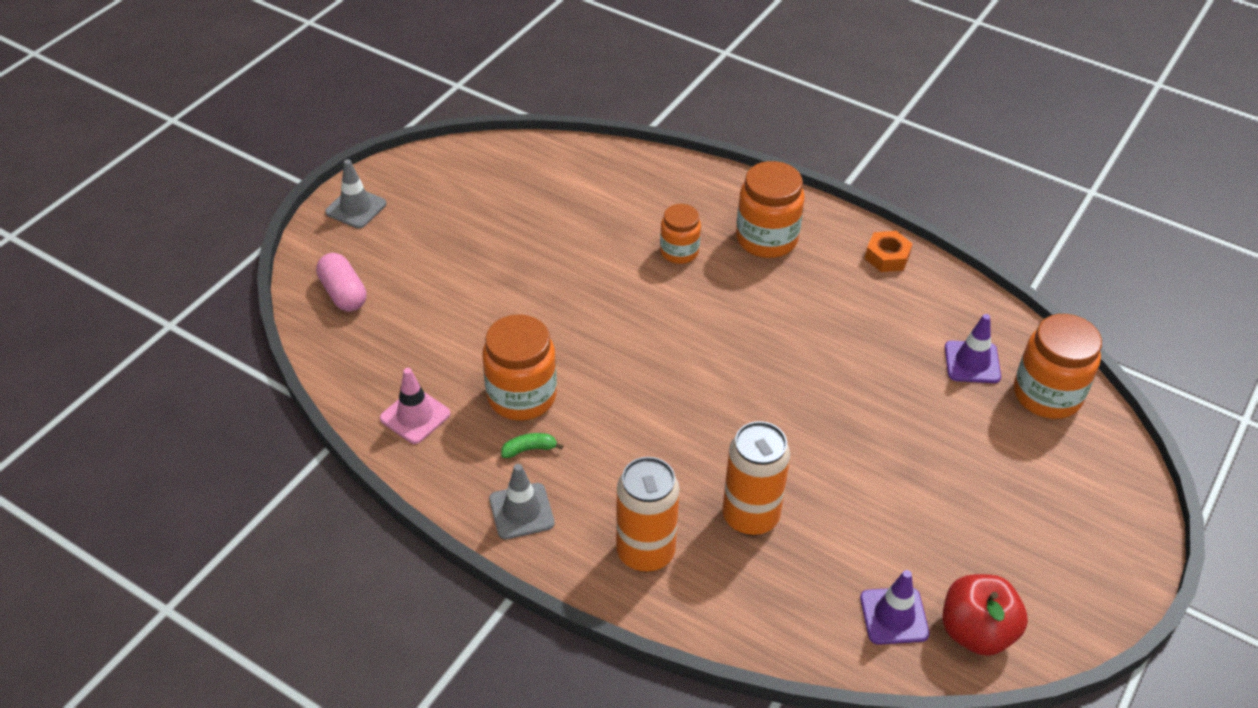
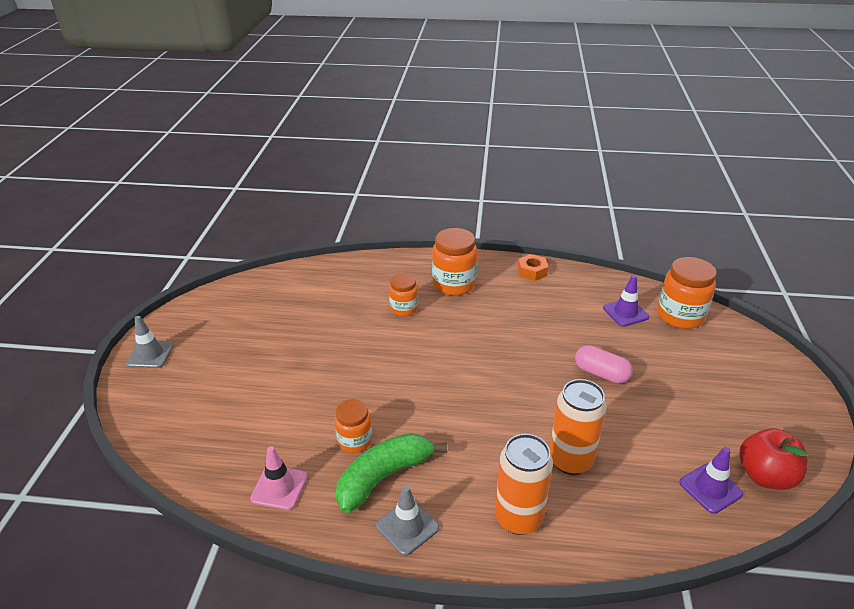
camera: 25 degrees left, 10 degrees down
pink capsule [316,253,366,312] -> pink capsule moved to [575,345,633,384]
orange jar [482,314,557,421] -> orange jar [334,399,372,453], size x0.62
green banana [501,433,563,458] -> green banana [336,433,447,513], size x2.45

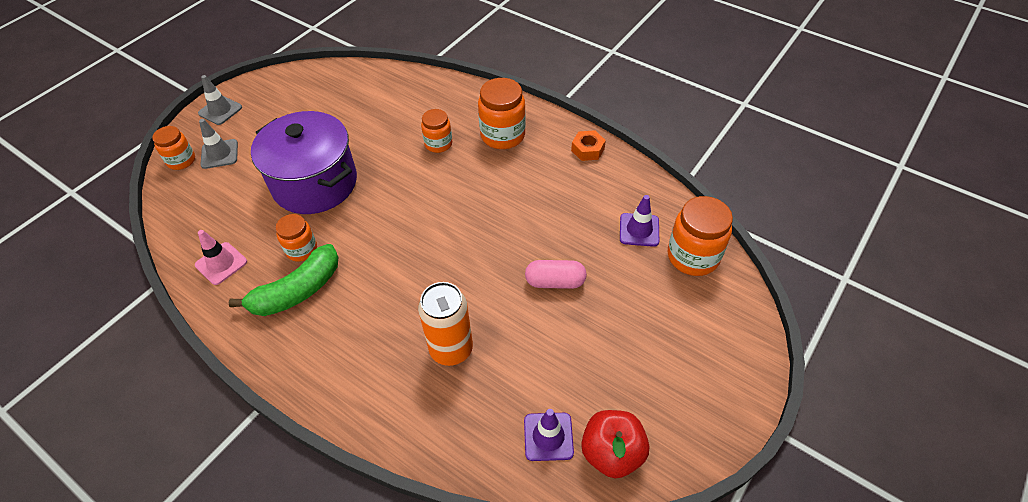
camera: 30 degrees right, 15 degrees up
green banana [336,433,447,513] -> green banana turned 150 degrees clockwise [228,244,338,316]
grey traffic cone [376,485,439,556] -> grey traffic cone moved to [199,119,238,169]
orange can [495,434,553,535] -> none
pink capsule [575,345,633,384] -> pink capsule turned 60 degrees counterclockwise [525,260,587,289]
none -> orange jar [152,126,195,170]
none -> purple pot [251,111,357,214]

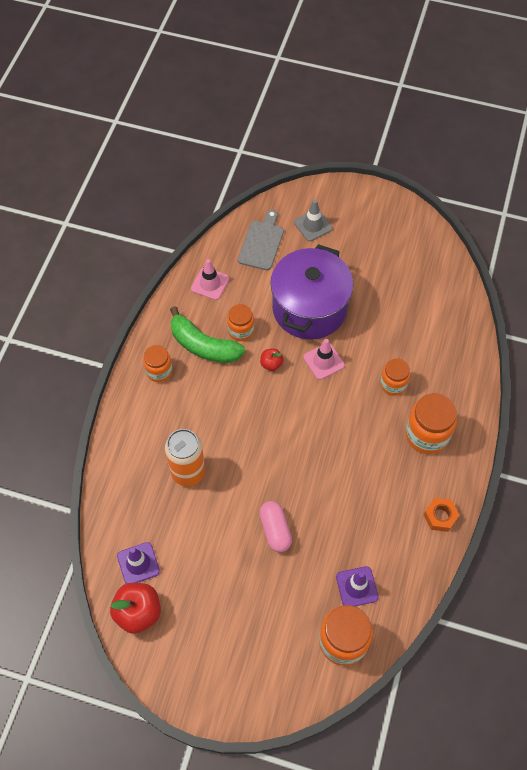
camera: 70 degrees right, 10 degrees up
orange jar [152,126,195,170] -> orange jar moved to [143,345,172,382]
grey traffic cone [198,75,242,125] -> none
none -> grey cutting board [238,210,284,270]
none -> red apple [260,348,283,371]
none -> pink traffic cone [303,339,345,380]

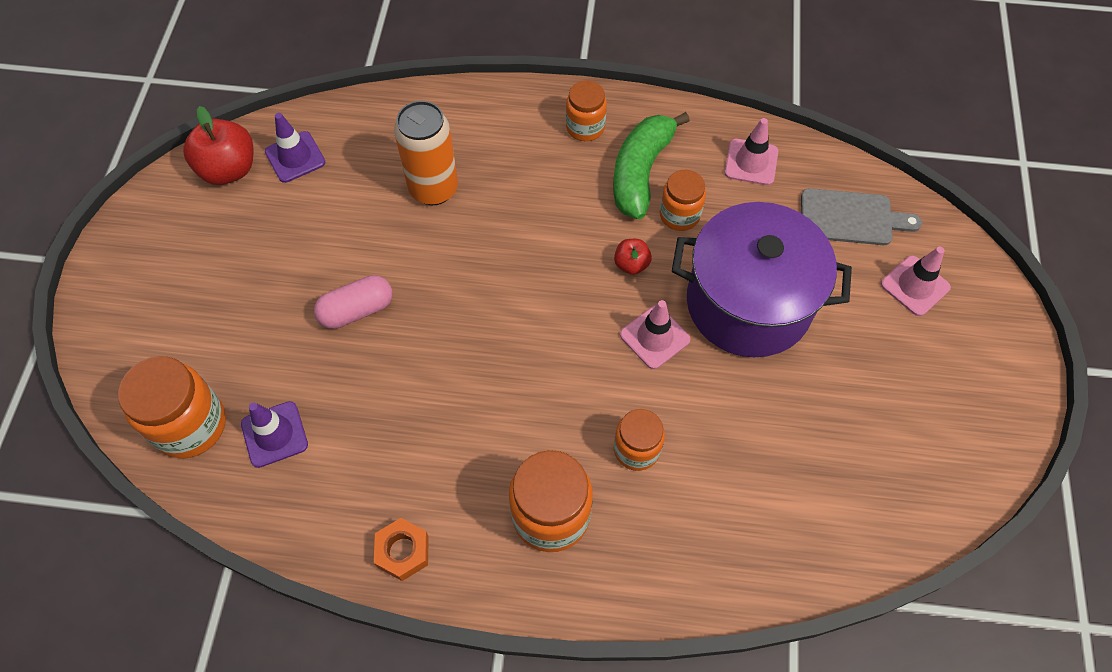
camera: 80 degrees right, 0 degrees up
grey traffic cone [294,200,332,241] -> pink traffic cone [881,247,951,316]

